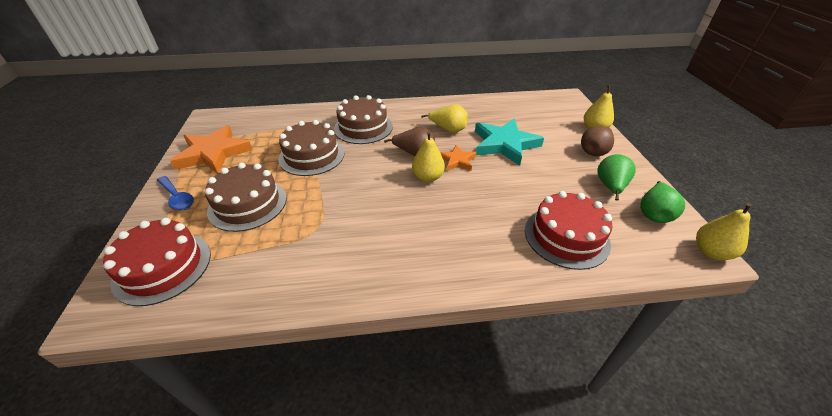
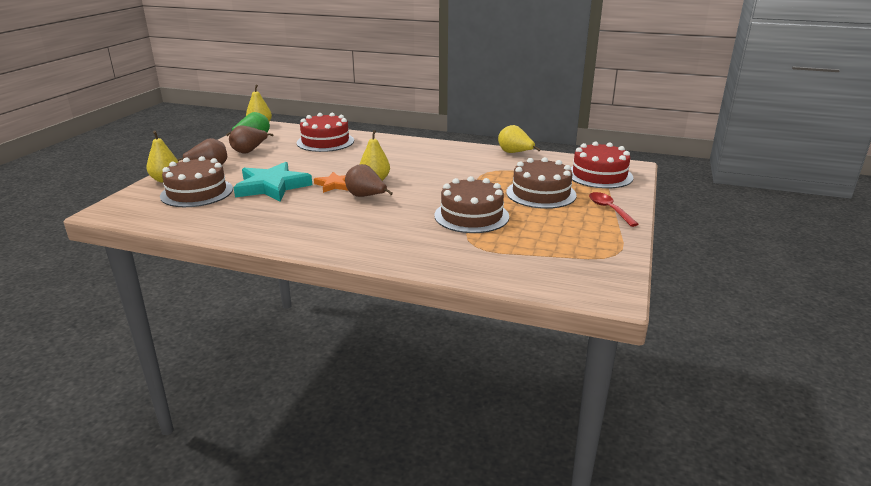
camera: 155 degrees left, 15 degrees down
blue spoon [157,176,194,210] -> red spoon [589,192,639,227]
orange star [170,125,253,174] -> none
brown cake [334,95,393,144] -> brown cake moved to [160,156,233,207]
yellow pear [421,104,468,133] -> yellow pear moved to [498,125,541,153]
green pear [597,154,636,201] -> brown pear [229,125,273,154]

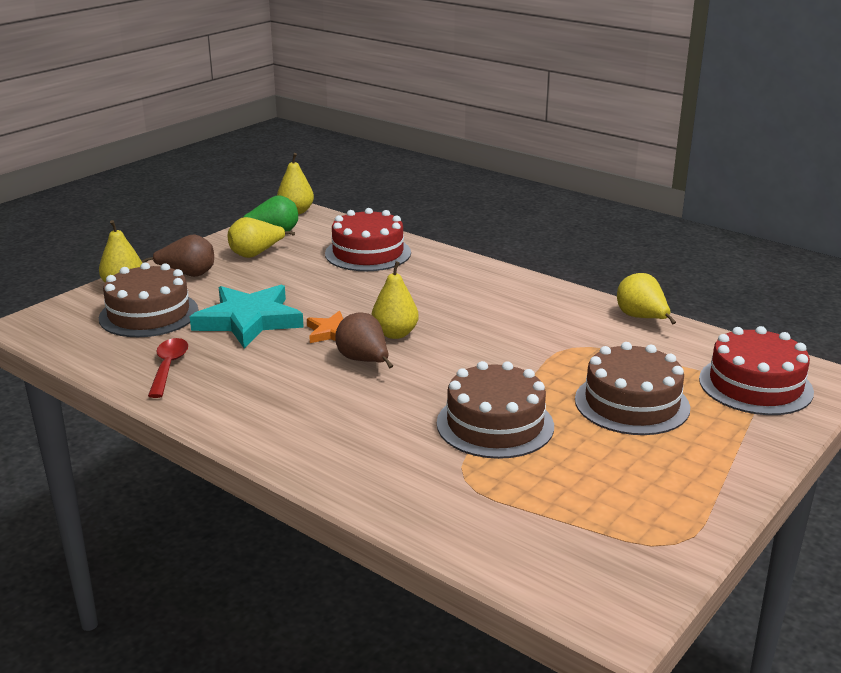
camera: 20 degrees right, 0 degrees up
brown pear [229,125,273,154] -> yellow pear [228,217,295,258]
red spoon [589,192,639,227] -> red spoon moved to [148,338,188,398]

